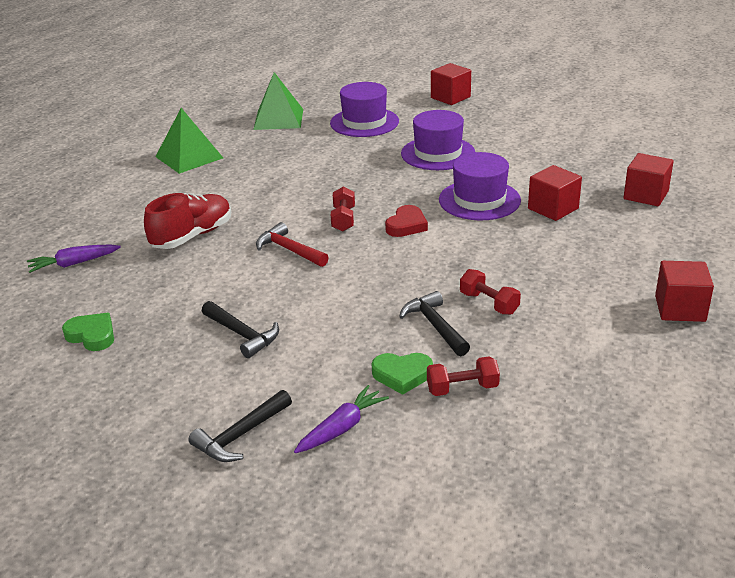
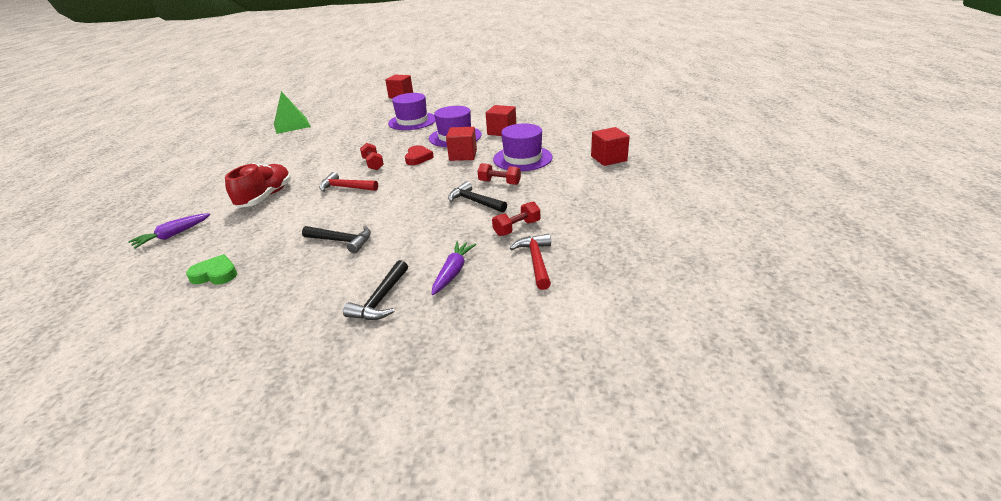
camera: 25 degrees left, 0 degrees up
green pyramid [155,108,223,174] -> none
purple hat [330,82,399,137] -> purple hat moved to [493,124,553,171]
green heart [372,353,433,395] -> none
red cube [623,153,674,206] -> red cube moved to [446,127,477,161]
none -> red hammer [510,234,551,290]

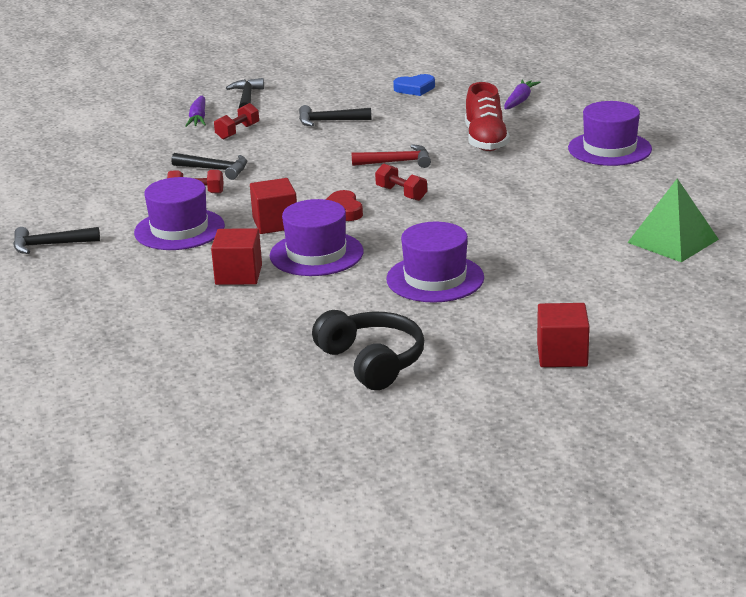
camera: 160 degrees right, 5 degrees down
green heart [186,254,237,285] -> blue heart [393,74,435,96]
red dumbbell [492,202,540,236] -> red dumbbell moved to [214,103,259,140]
red hammer [510,234,551,290] -> none
red cube [591,127,630,166] -> black hammer [13,227,100,254]
none -> black headphones [312,310,424,390]
none -> purple hat [568,101,652,166]

